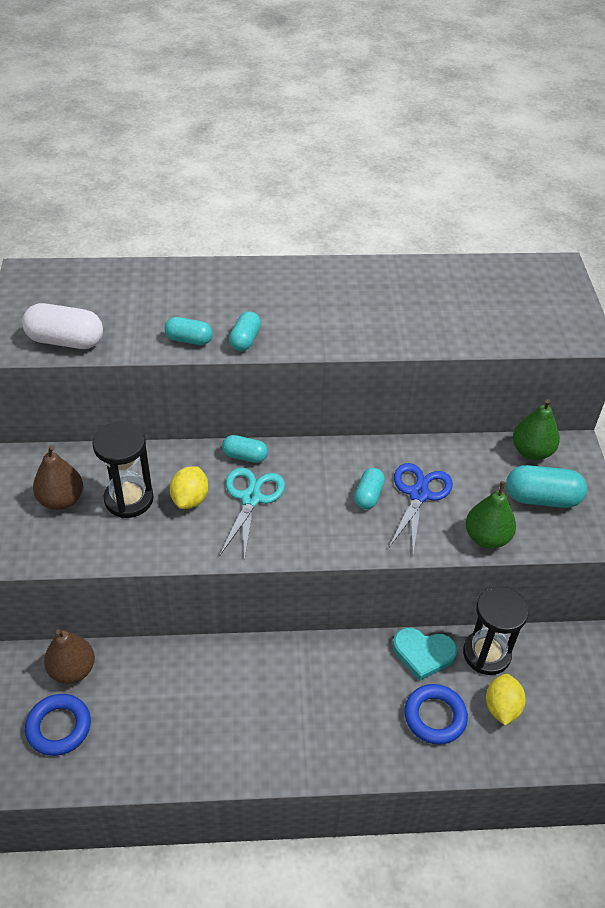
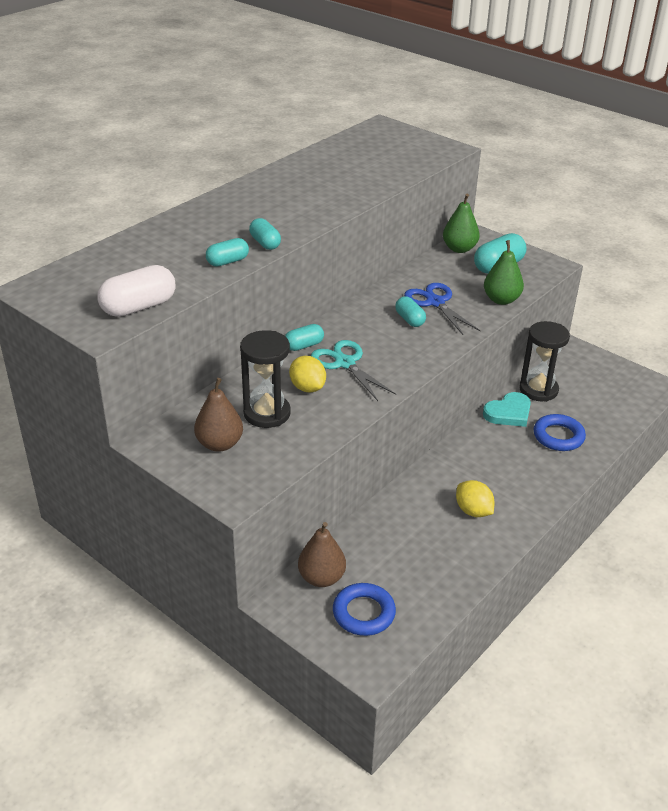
camera: 45 degrees left, 10 degrees down
yellow lemon [486,674,526,725] -> yellow lemon moved to [456,480,495,517]

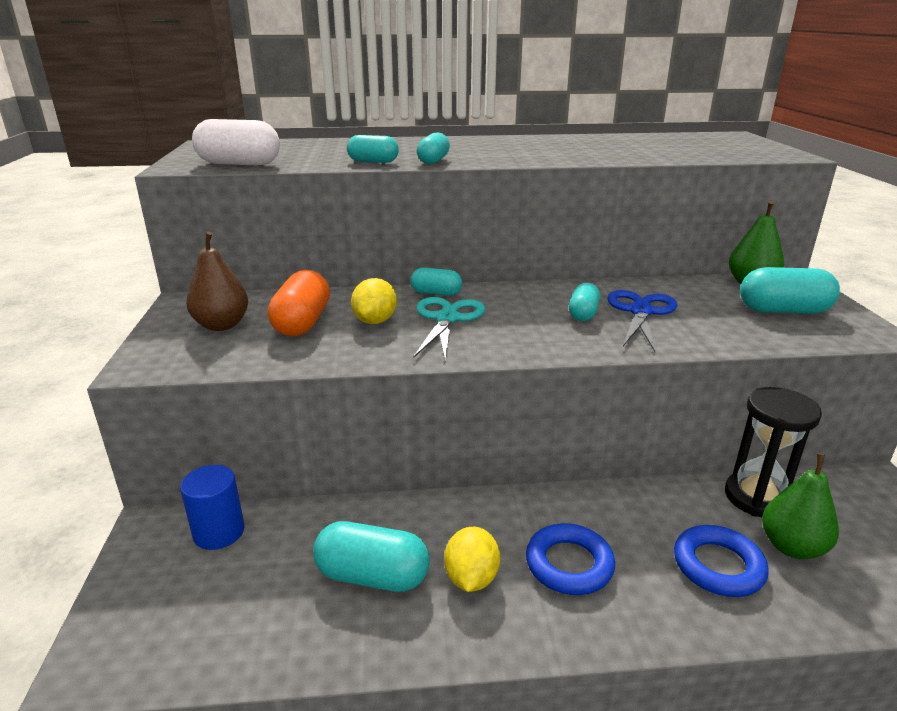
camera: 45 degrees right, 10 degrees down
black hourglass [240,330,291,428] -> orange capsule [267,270,330,336]
brown pear [298,522,346,587] -> blue cylinder [180,465,244,550]
blue ring [333,583,396,636] -> blue ring moved to [526,523,615,595]
turquoise heart [483,392,531,427] -> none
green pear [484,240,524,305] -> green pear moved to [762,453,839,559]
none -> turquoise capsule [313,521,430,592]

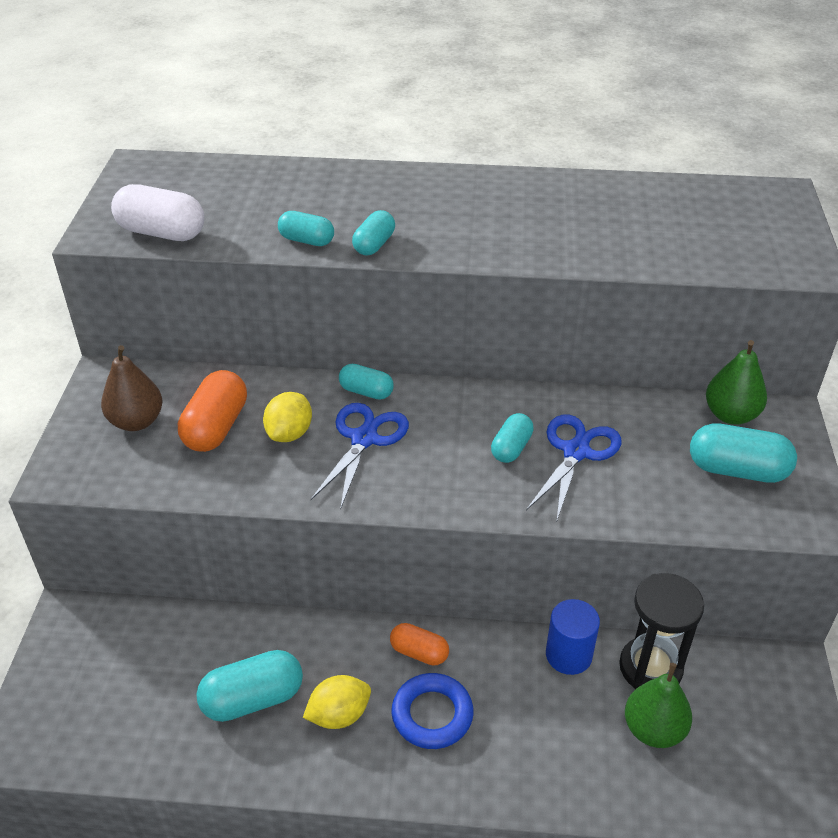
camera: 10 degrees right, 15 degrees up
blue cylinder [180,465,244,550] -> blue cylinder moved to [546,599,600,675]
turquoise capsule [313,521,430,592] -> turquoise capsule turned 45 degrees counterclockwise [196,650,303,722]
turquoise scissors [413,297,485,361] -> blue scissors [311,403,409,510]
yellow lemon [444,527,500,592] -> yellow lemon turned 45 degrees clockwise [303,675,371,729]
blue ring [674,525,769,597] -> none
none -> orange capsule [390,623,449,666]

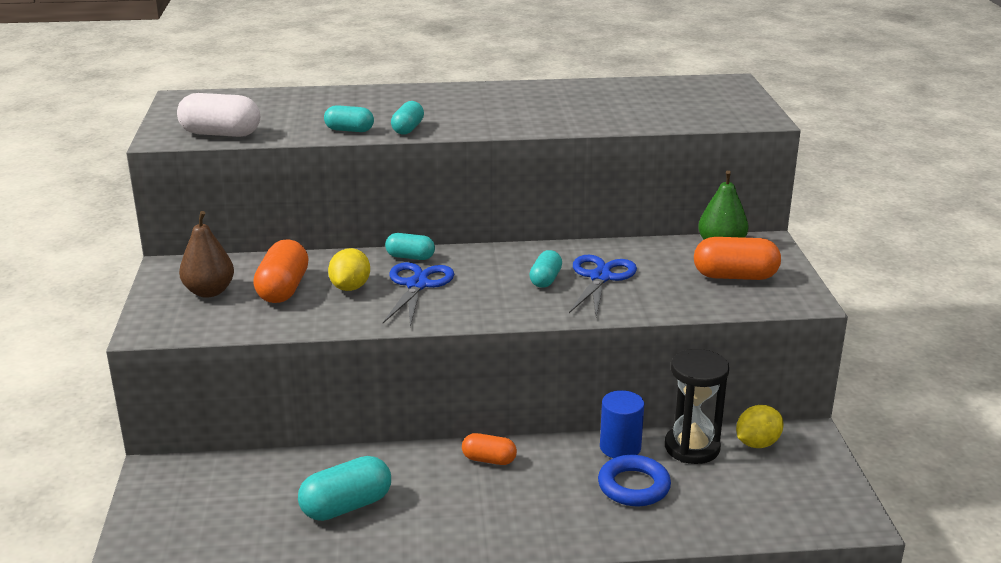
camera: 10 degrees left, 15 degrees down
yellow lemon [303,675,371,729] -> yellow lemon moved to [736,405,784,448]
blue ring [391,673,474,749] -> blue ring moved to [598,455,671,506]
green pear [625,663,692,748] -> none
turquoise capsule [690,423,797,483] -> orange capsule [694,237,781,280]

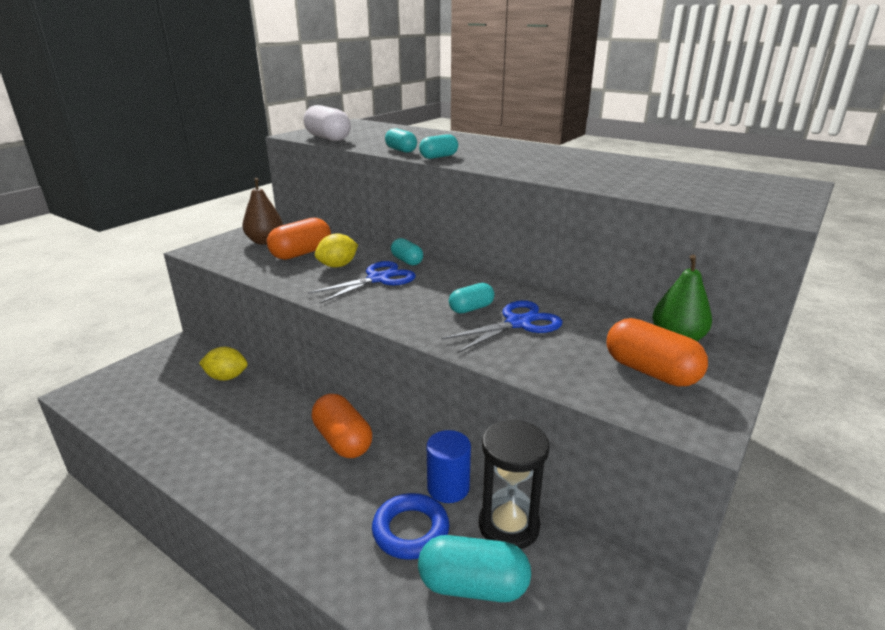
camera: 40 degrees right, 0 degrees up
turquoise capsule [298,456,391,521] -> turquoise capsule moved to [418,535,531,602]
orange capsule [462,433,517,465] -> orange capsule [312,394,372,458], size x1.64
yellow lemon [736,405,784,448] -> yellow lemon moved to [199,347,248,381]

